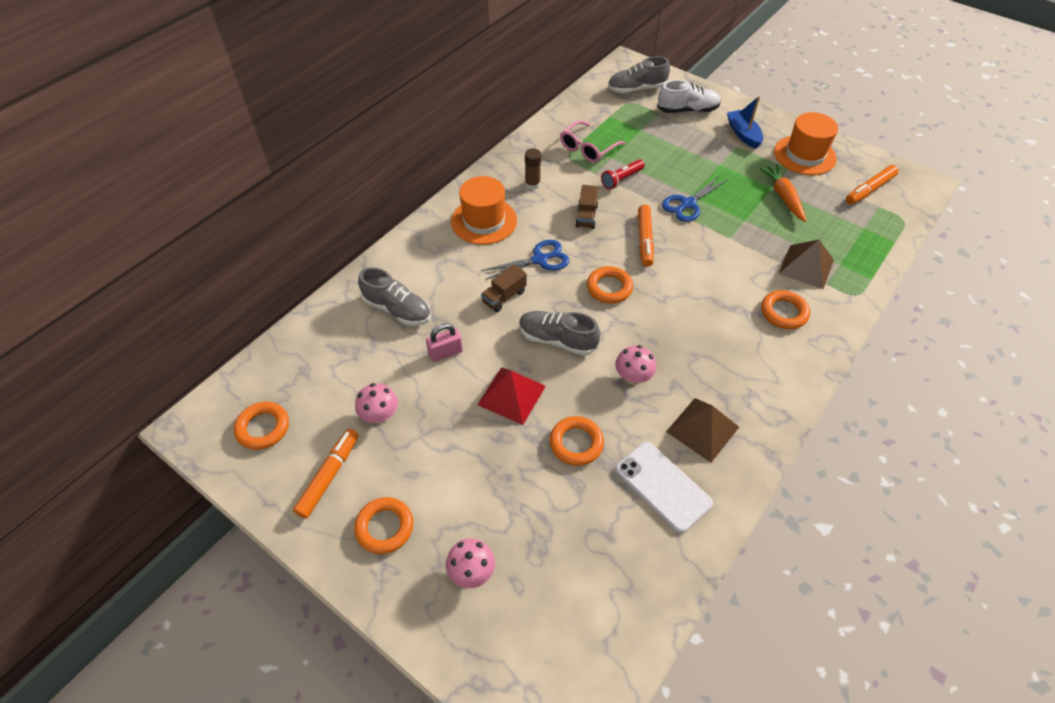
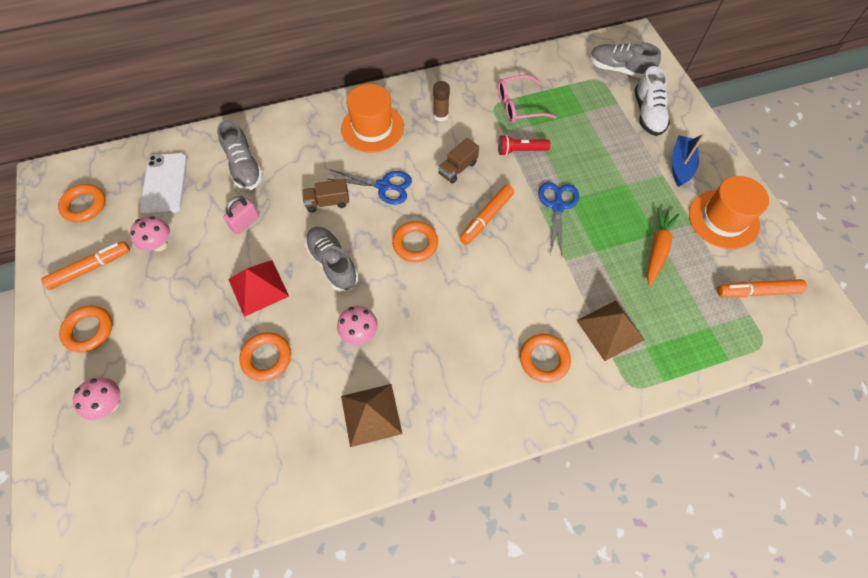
camera: 35 degrees right, 10 degrees up
pink padlock [426,324,463,362] -> pink padlock turned 60 degrees counterclockwise [223,196,259,234]
white phone [615,442,713,533] -> white phone moved to [140,153,187,215]
white shoe [657,80,721,113] -> white shoe turned 60 degrees clockwise [634,66,670,136]
blue scissors [662,175,728,222] -> blue scissors turned 105 degrees clockwise [538,182,579,256]

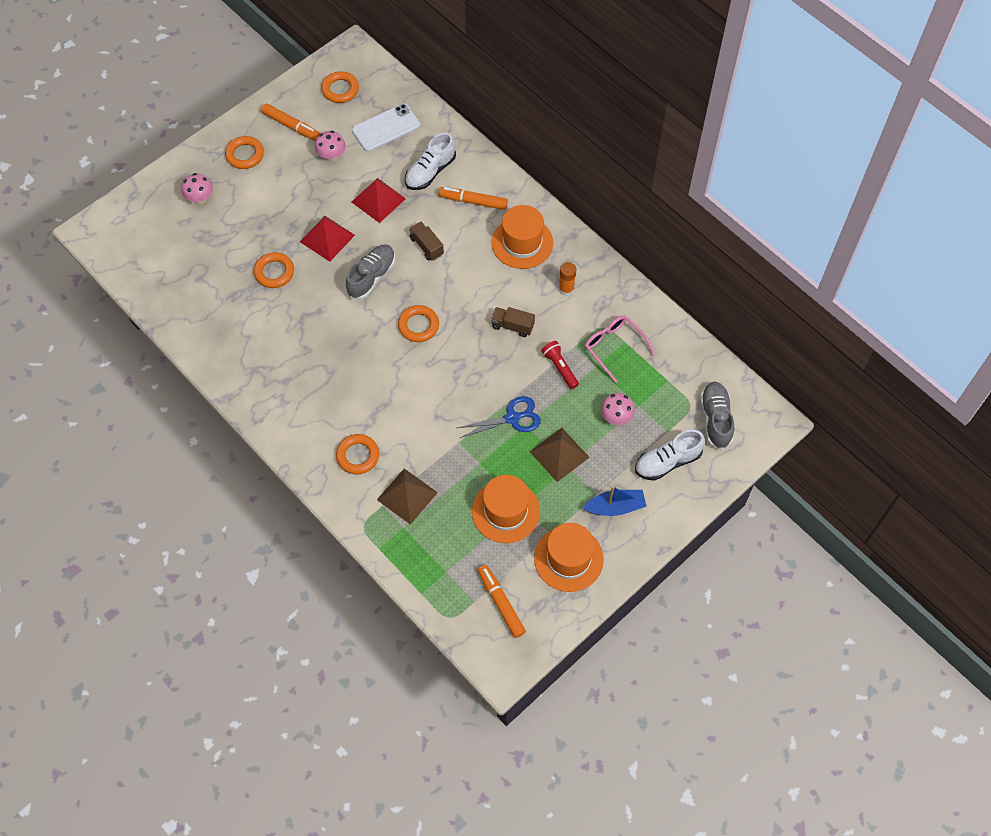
camera: 65 degrees right, 0 degrees up
grey shoe [217,120,263,190] -> white shoe [405,133,456,190]
pink padlock [223,196,259,234] -> red pyramid [352,178,406,223]
blue scissors [327,170,412,205] -> none
pink mushroom [337,306,378,345] -> pink mushroom moved to [601,393,635,425]
brown pyramid [341,384,403,447] -> brown pyramid moved to [530,428,590,482]
brown glue stick [433,81,450,121] -> orange glue stick [559,262,576,296]
orange marker [459,185,514,245] -> orange marker moved to [439,187,508,210]
orange carrot [647,208,679,287] -> orange hat [472,475,540,543]

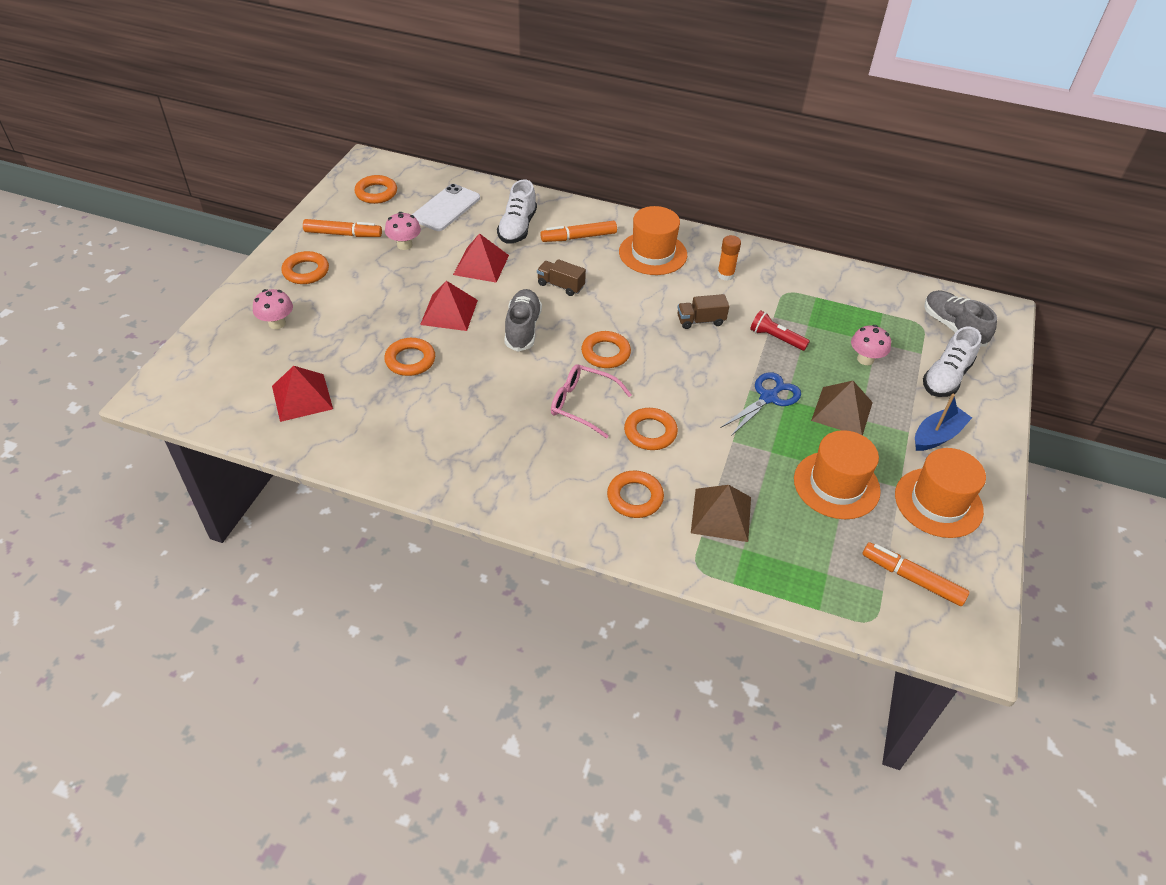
camera: 30 degrees left, 15 degrees down
pink glasses [585,315,655,383] -> pink glasses moved to [551,364,632,438]
none -> red pyramid [272,366,333,422]
none -> orange ring [624,408,678,450]

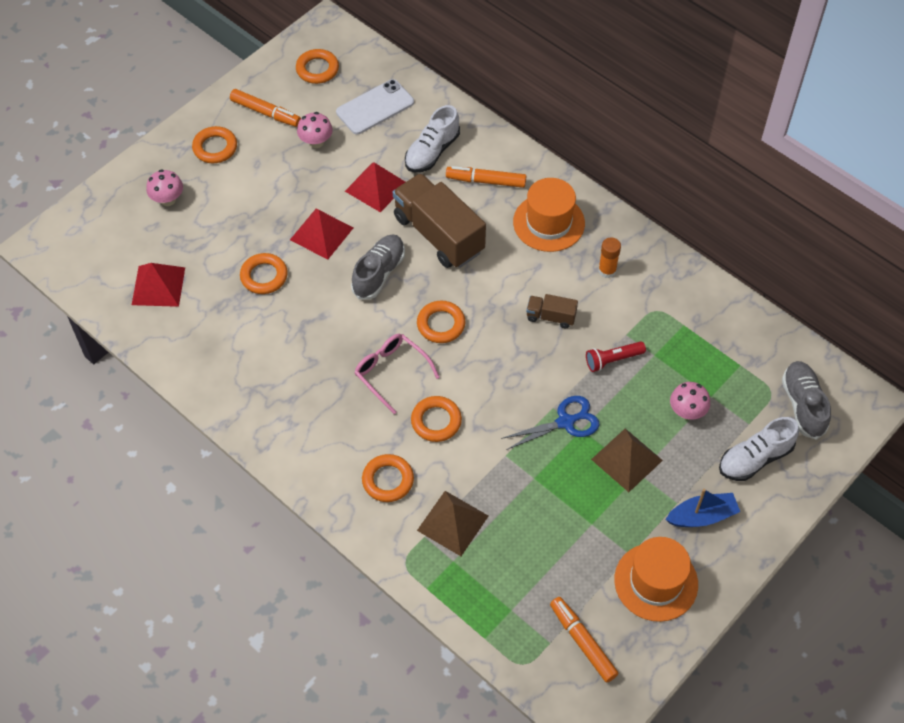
camera: 25 degrees right, 10 degrees up
brown truck [537,259,586,296] -> brown truck [393,173,486,268], size x2.15
red flashlight [750,310,810,351] -> red flashlight turned 75 degrees counterclockwise [586,341,646,372]
orange hat [794,430,881,519] -> none

